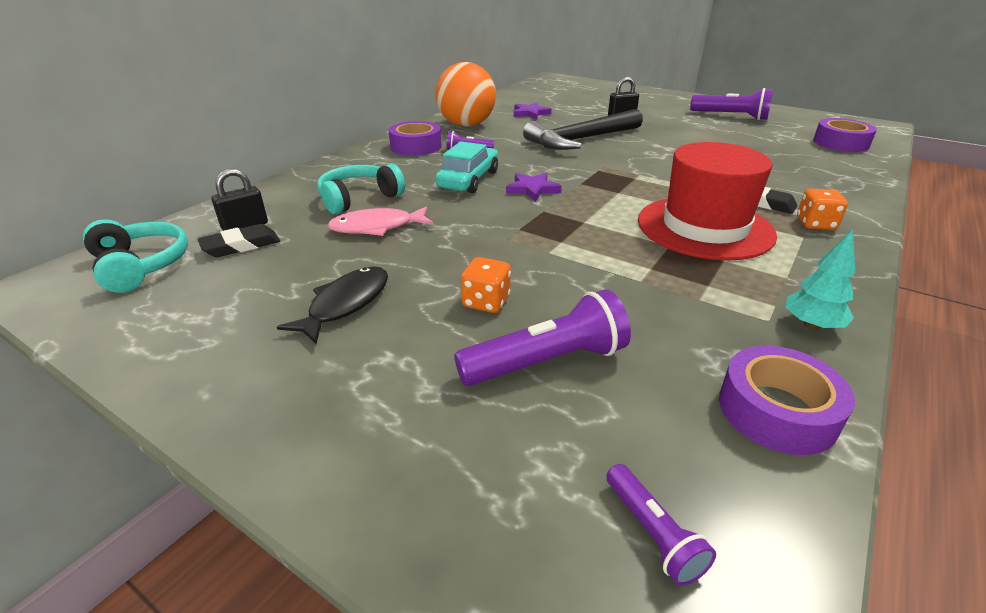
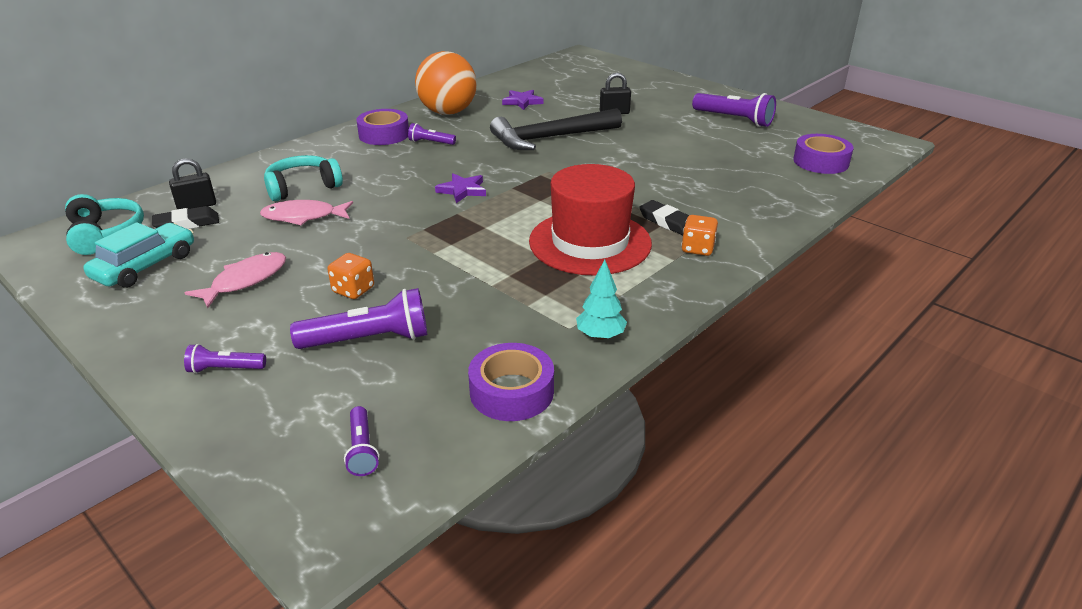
camera: 10 degrees right, 0 degrees up
black fish [277,267,388,344] -> pink fish [185,252,286,308]
turquoise car [435,141,498,193] -> turquoise car moved to [83,222,194,288]
none -> purple flashlight [184,344,266,374]

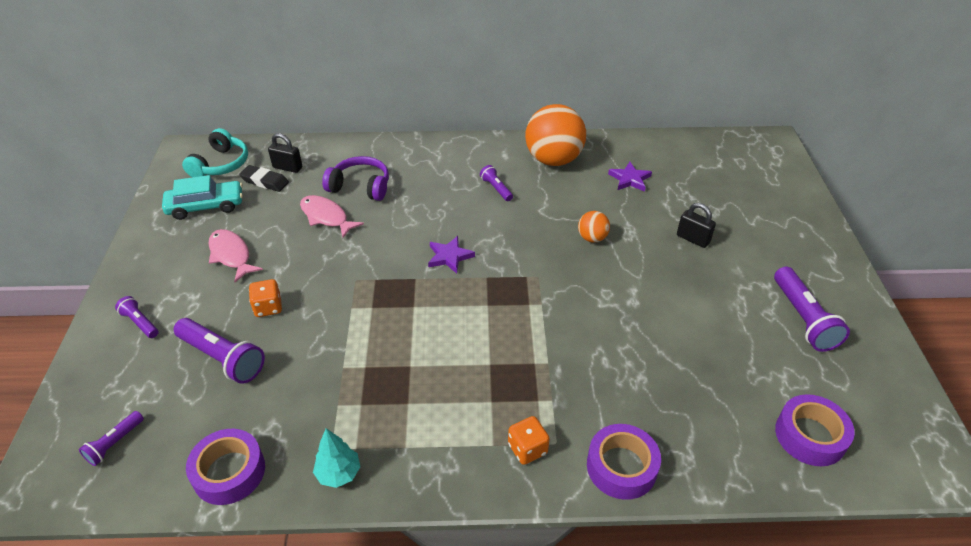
camera: 45 degrees right, 10 degrees up
pink fish [185,252,286,308] -> pink fish turned 120 degrees counterclockwise [208,229,263,282]
turquoise headphones [264,155,343,201] -> purple headphones [322,156,389,201]
purple tape [356,109,409,145] -> purple tape moved to [587,424,661,500]
black hammer [490,108,622,150] -> orange ball [578,211,610,242]
red hat [529,164,652,276] -> none
black eraser [639,200,689,235] -> none

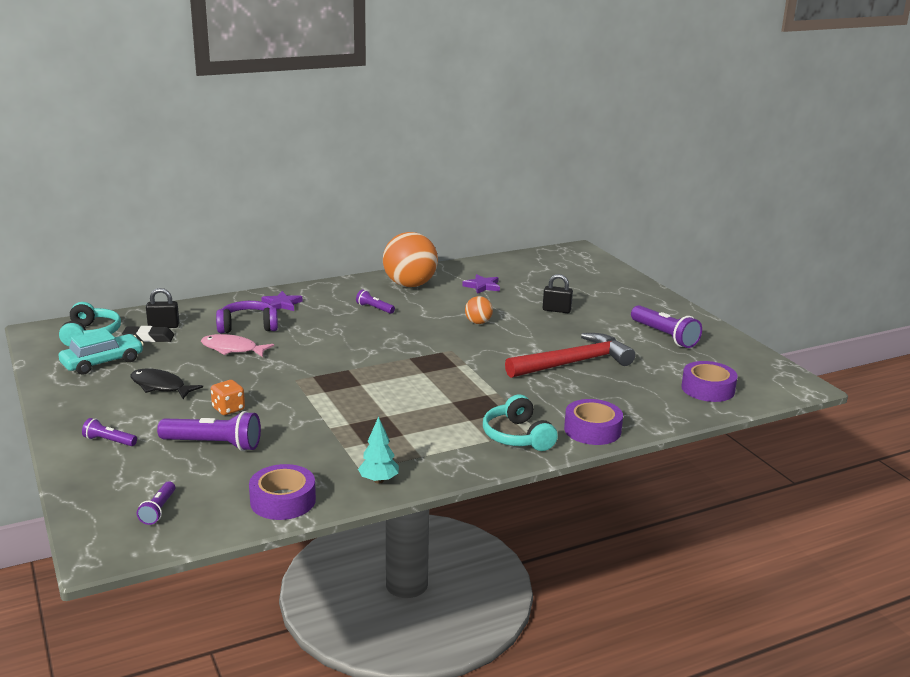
camera: 25 degrees left, 20 degrees down
pink fish [208,229,263,282] -> black fish [131,368,203,399]
purple star [428,236,475,274] -> purple star moved to [261,291,303,311]
orange dice [508,416,550,465] -> turquoise headphones [483,394,558,451]
none -> red hammer [505,333,635,378]

